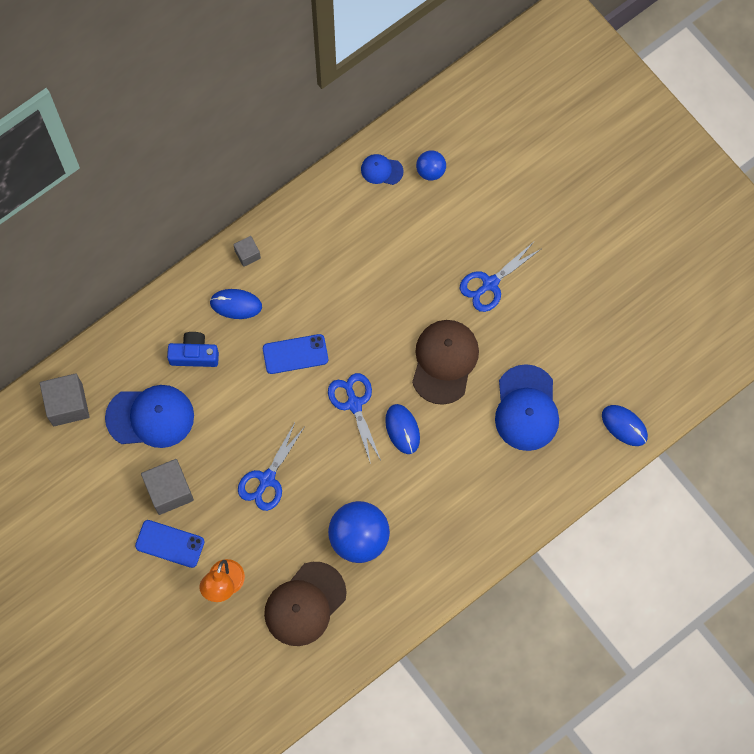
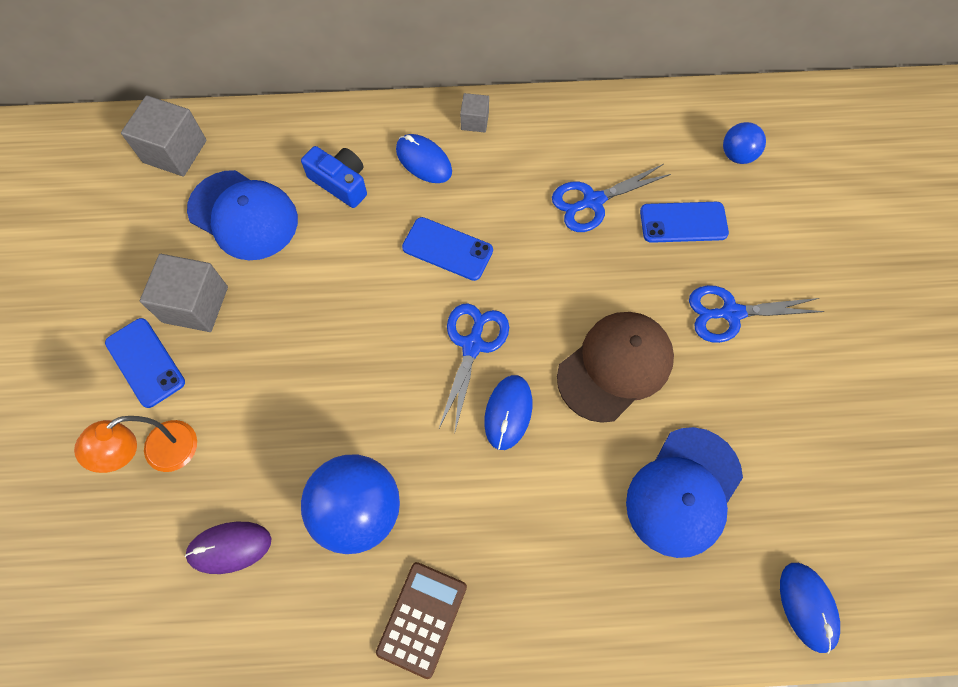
camera: 35 degrees right, 5 degrees down
blue scissors [238,421,304,511] -> blue scissors moved to [552,164,671,232]
brown cap [264,562,347,646] -> purple mouse [185,522,272,574]
blue cap [361,154,404,185] -> none
none -> brown calculator [376,562,467,679]
none -> blue phone [640,202,729,243]

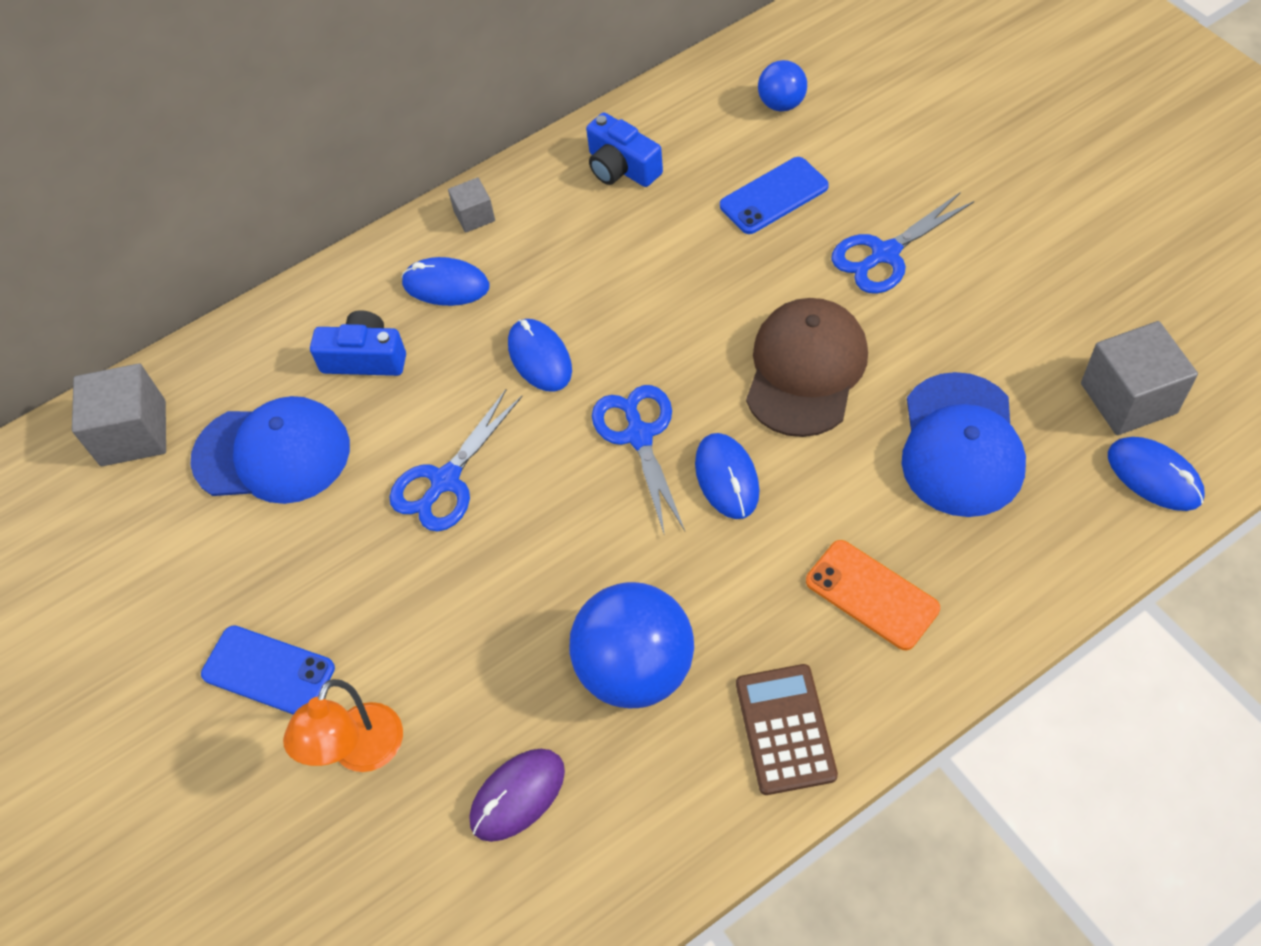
camera: 25 degrees left, 10 degrees down
grey cube [140,254,228,332] -> grey cube moved to [1081,321,1198,435]
blue phone [402,217,493,281] -> blue mouse [508,319,572,392]
blue scissors [552,164,671,232] -> blue scissors moved to [389,389,522,532]
none -> blue camera [586,112,663,187]
none -> orange phone [806,540,940,650]

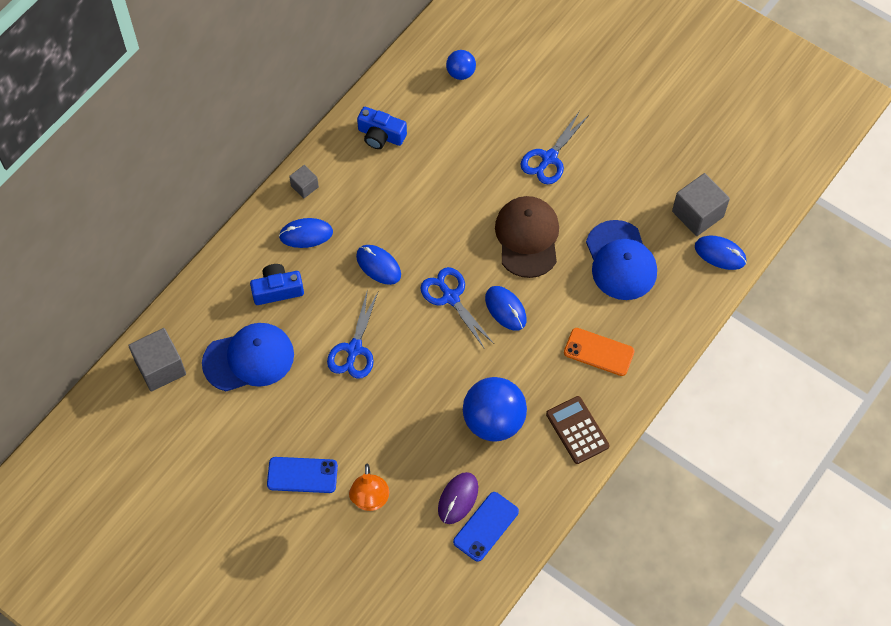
camera: 25 degrees left, 5 degrees up
blue phone [720,157,829,234] -> blue phone moved to [453,492,519,562]

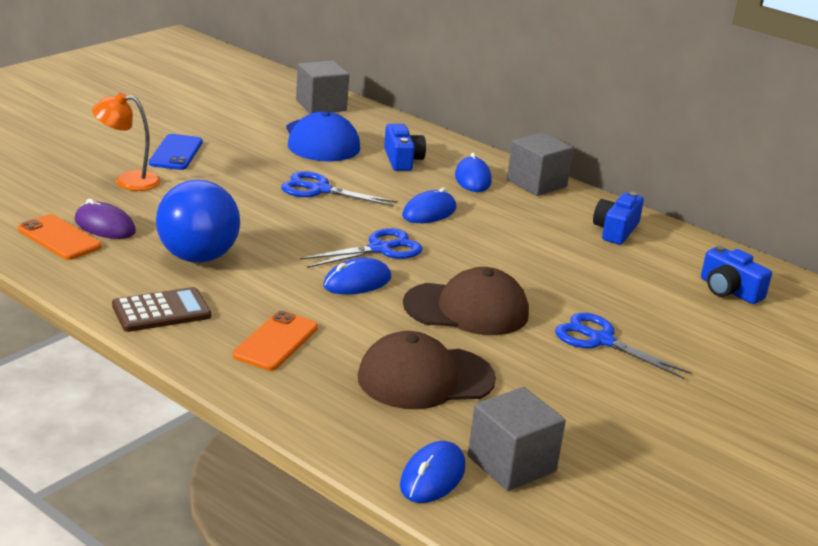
camera: 90 degrees right, 35 degrees down
grey cube [289,165,319,199] -> grey cube [507,132,573,196], size x1.85
blue ball [446,50,476,80] -> blue camera [701,245,772,304]
blue phone [453,492,519,562] -> orange phone [18,214,102,260]
blue cap [586,220,657,300] -> brown cap [358,331,496,409]

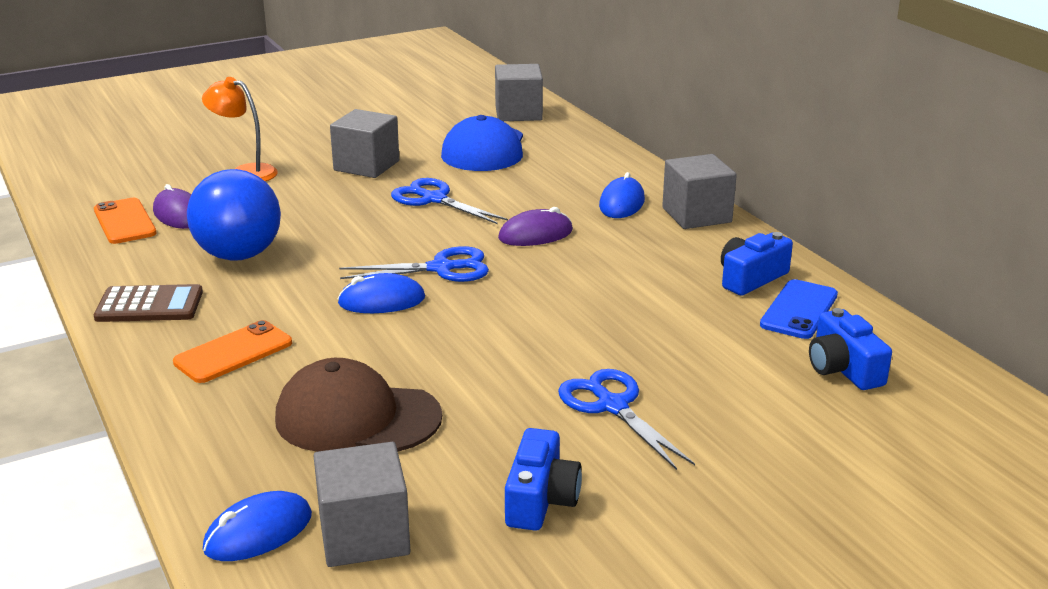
camera: 25 degrees right, 0 degrees up
blue phone [149,134,203,170] -> blue phone moved to [760,279,838,339]
blue camera [384,124,426,171] -> blue camera moved to [505,428,582,531]
blue mouse [402,187,456,223] -> purple mouse [498,207,573,246]
brown cap [403,267,529,335] -> none
none -> grey cube [330,109,399,178]

